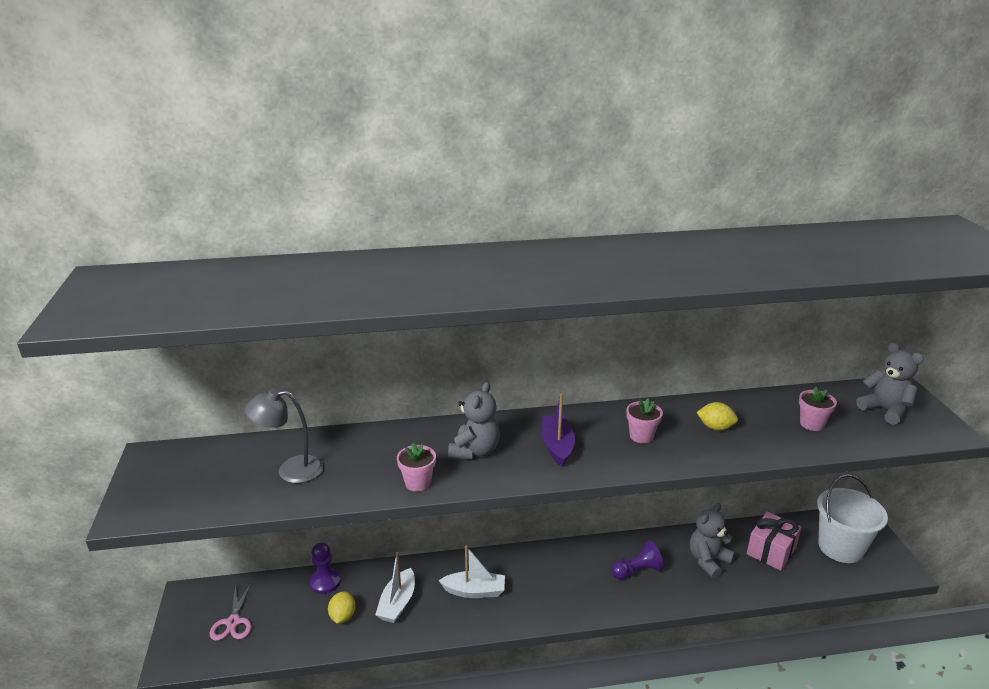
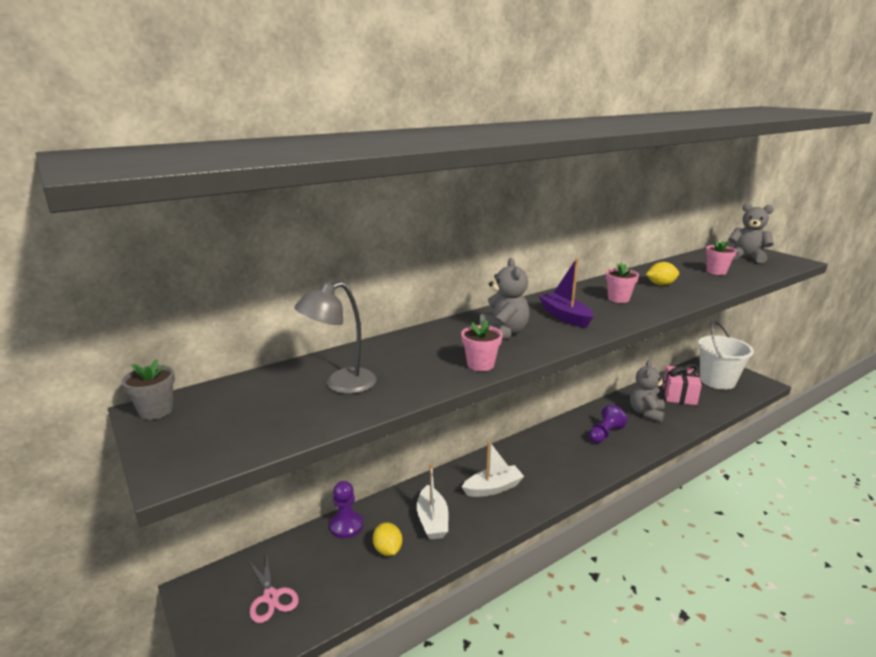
camera: 25 degrees left, 5 degrees down
none -> grey flower pot [121,359,175,420]

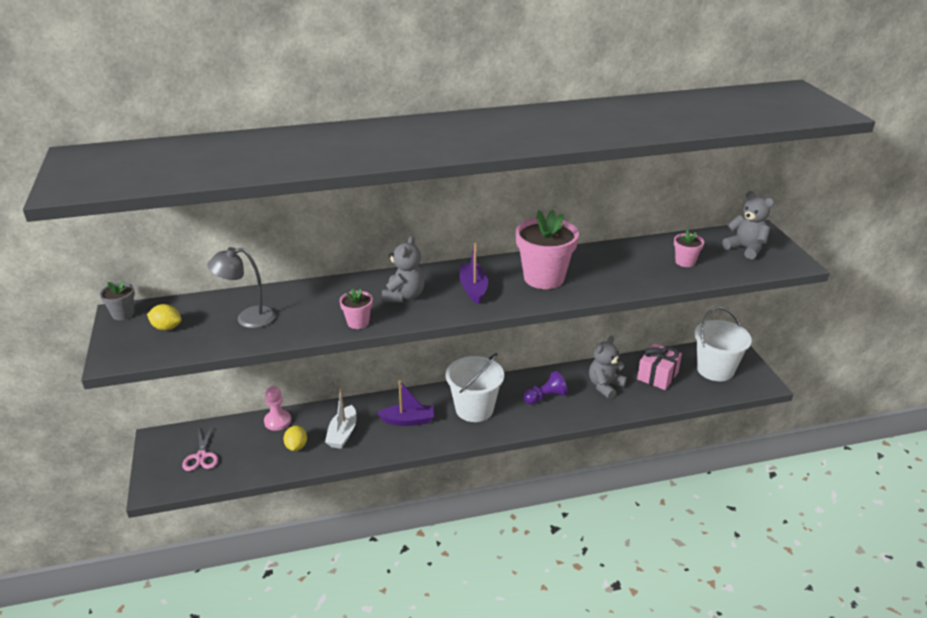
camera: 20 degrees right, 10 degrees up
purple pawn [329,481,363,539] -> pink pawn [264,386,291,431]
white boat [462,441,524,497] -> purple boat [377,380,434,426]
pink flower pot [606,263,639,303] -> pink flower pot [516,209,579,289], size x2.04
yellow lemon [646,262,679,286] -> yellow lemon moved to [147,304,182,330]
none -> white bucket [446,353,504,422]

